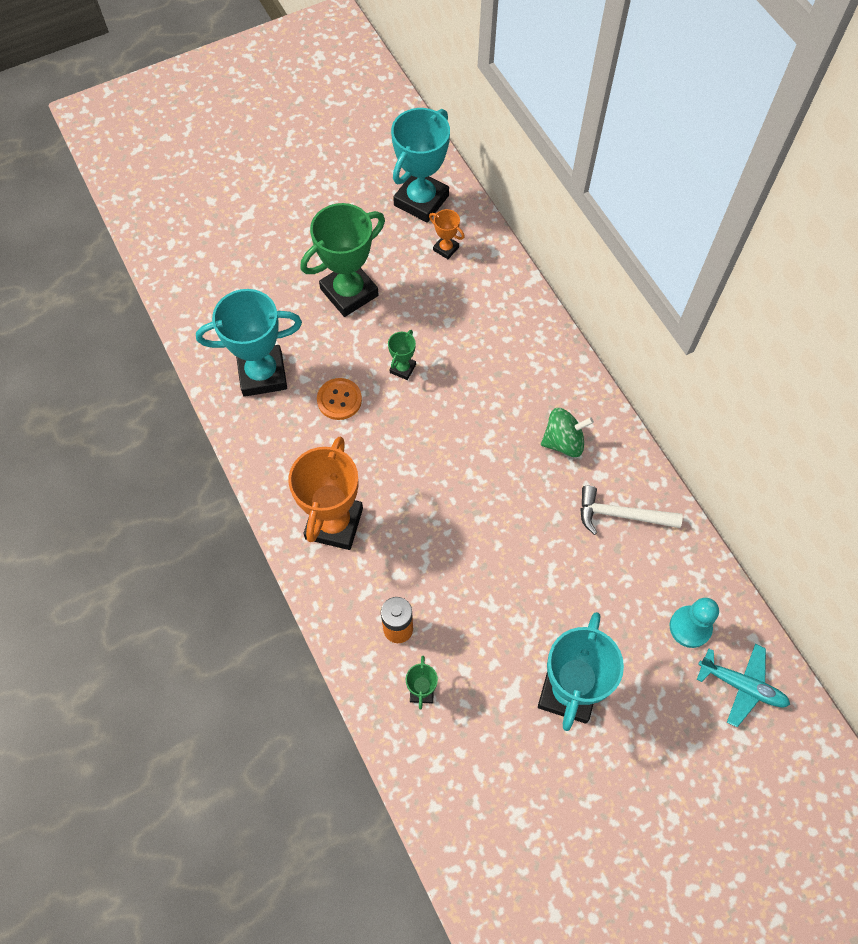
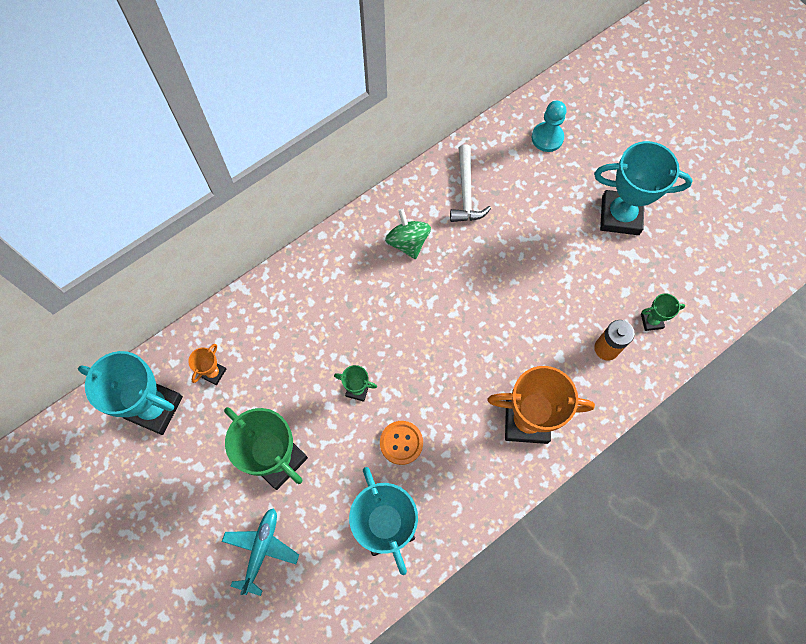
camera: 100 degrees left, 5 degrees up
turquoise plane [697,644,790,727] -> turquoise plane moved to [222,508,299,596]

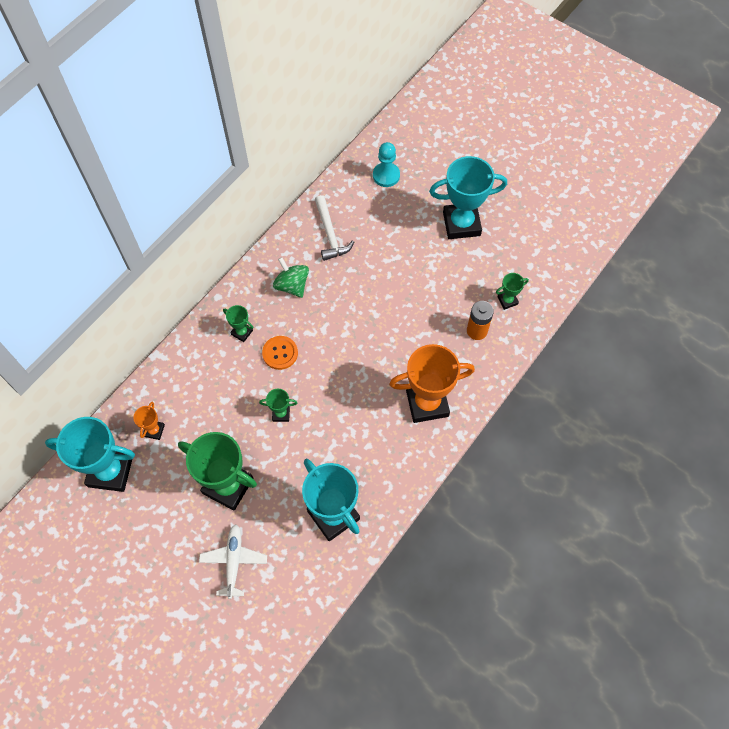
camera: 15 degrees left, 5 degrees down
turquoise plane [222,508,299,596] -> white plane [199,524,267,599]
orange button [380,421,423,465] -> orange button moved to [262,336,298,370]
none -> green trophy [223,305,253,342]

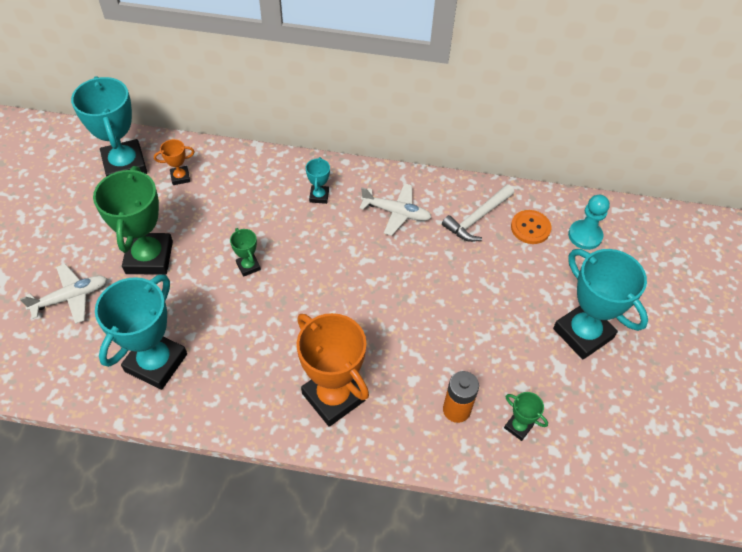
camera: 60 degrees right, 10 degrees down
green trophy [223,305,253,342] -> turquoise trophy [306,157,330,204]
orange button [262,336,298,370] -> orange button moved to [511,210,551,244]
green spinning top [273,257,309,298] -> white plane [360,183,432,236]

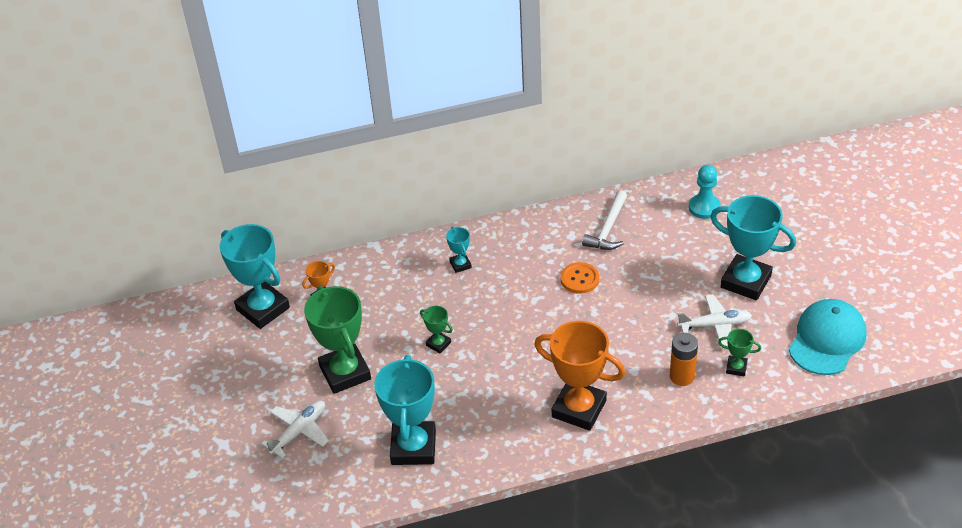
camera: 20 degrees left, 10 degrees down
white plane [360,183,432,236] -> white plane moved to [677,294,752,346]
orange button [511,210,551,244] -> orange button moved to [560,262,599,294]
none -> turquoise cap [789,299,867,375]

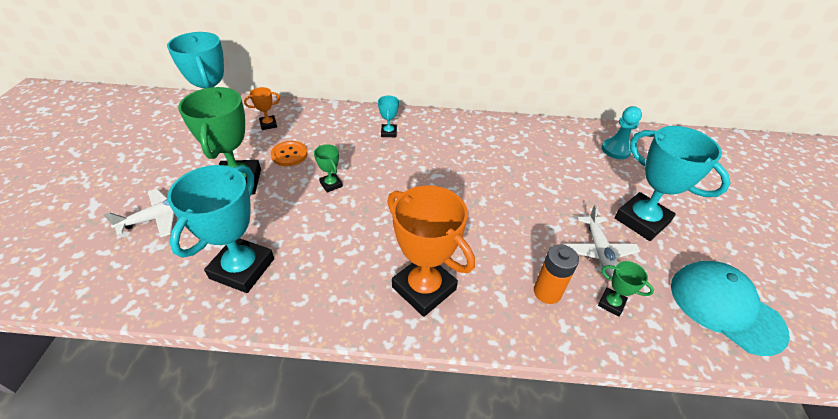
camera: 15 degrees right, 0 degrees up
orange button [560,262,599,294] -> orange button moved to [271,141,308,166]
white hammer [582,190,627,250] -> none
white plane [677,294,752,346] -> white plane turned 75 degrees clockwise [565,205,640,278]
turquoise cap [789,299,867,375] -> turquoise cap turned 90 degrees counterclockwise [671,261,790,356]

